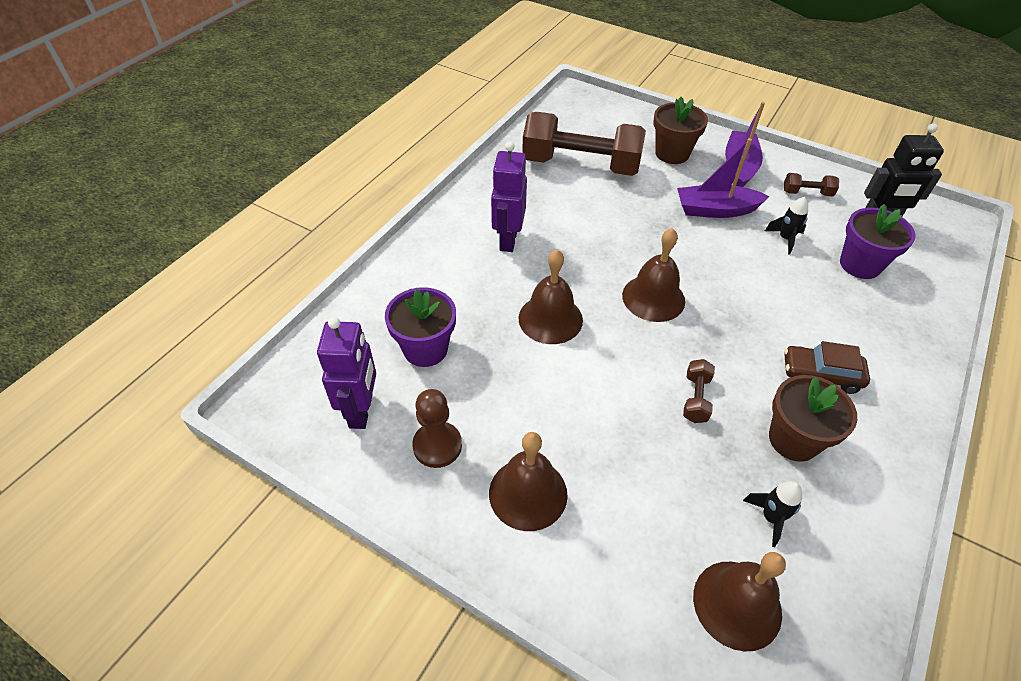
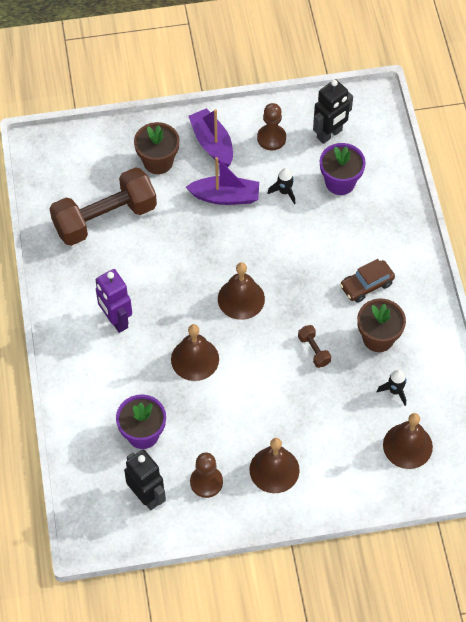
camera: 40 degrees left, 10 degrees up
purple robot [317,317,376,429] -> black robot [124,450,166,510]
purple boat [677,138,769,218] -> purple boat turned 135 degrees counterclockwise [186,157,259,205]
brown dumbbell [784,173,839,196] -> brown pawn [257,103,286,151]

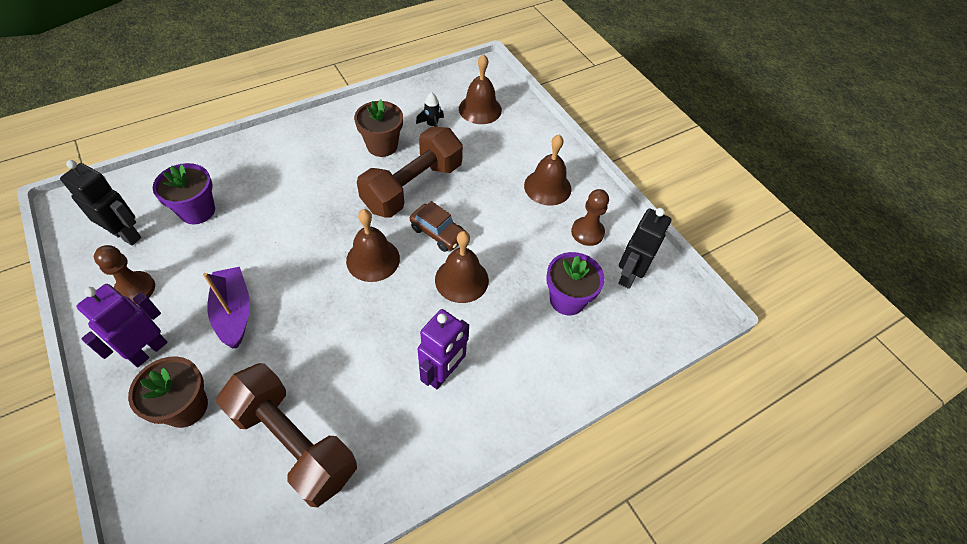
camera: 115 degrees left, 5 degrees down
purple boat [189,108,233,167] -> purple robot [76,284,167,367]
black rocket [267,168,296,204] -> none
brown dumbbell [298,325,331,368] -> brown dumbbell [357,126,463,218], size x2.49
brown car [340,259,395,303] -> brown car moved to [410,201,465,252]

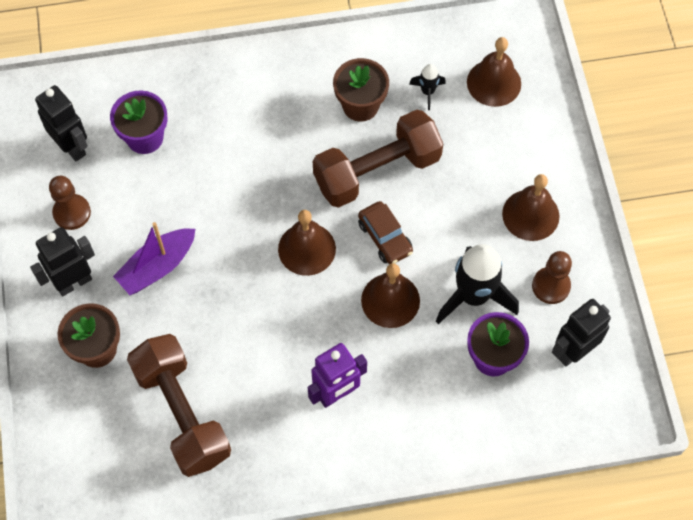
camera: 25 degrees right, 10 degrees up
purple robot [76,284,167,367] -> black robot [30,227,95,296]
purple boat [203,267,250,348] -> purple boat turned 135 degrees counterclockwise [113,222,195,295]
none -> black rocket [436,244,519,324]

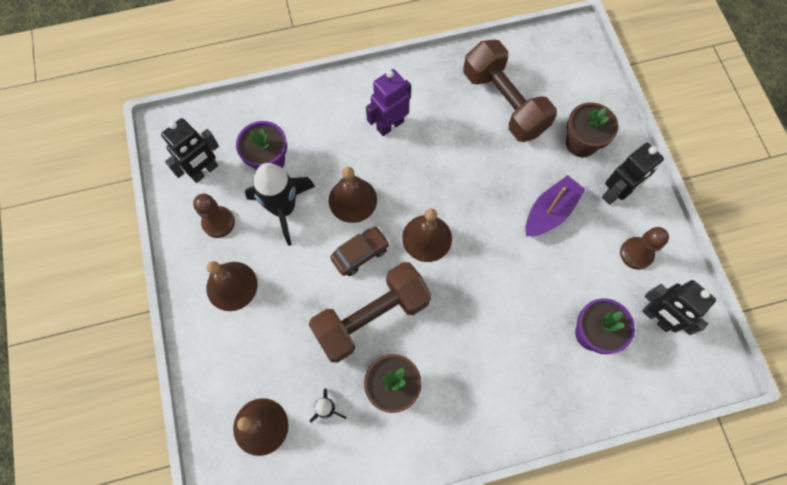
camera: 175 degrees right, 5 degrees up
brown car [358,201,413,264] -> brown car turned 90 degrees clockwise [330,227,390,276]

